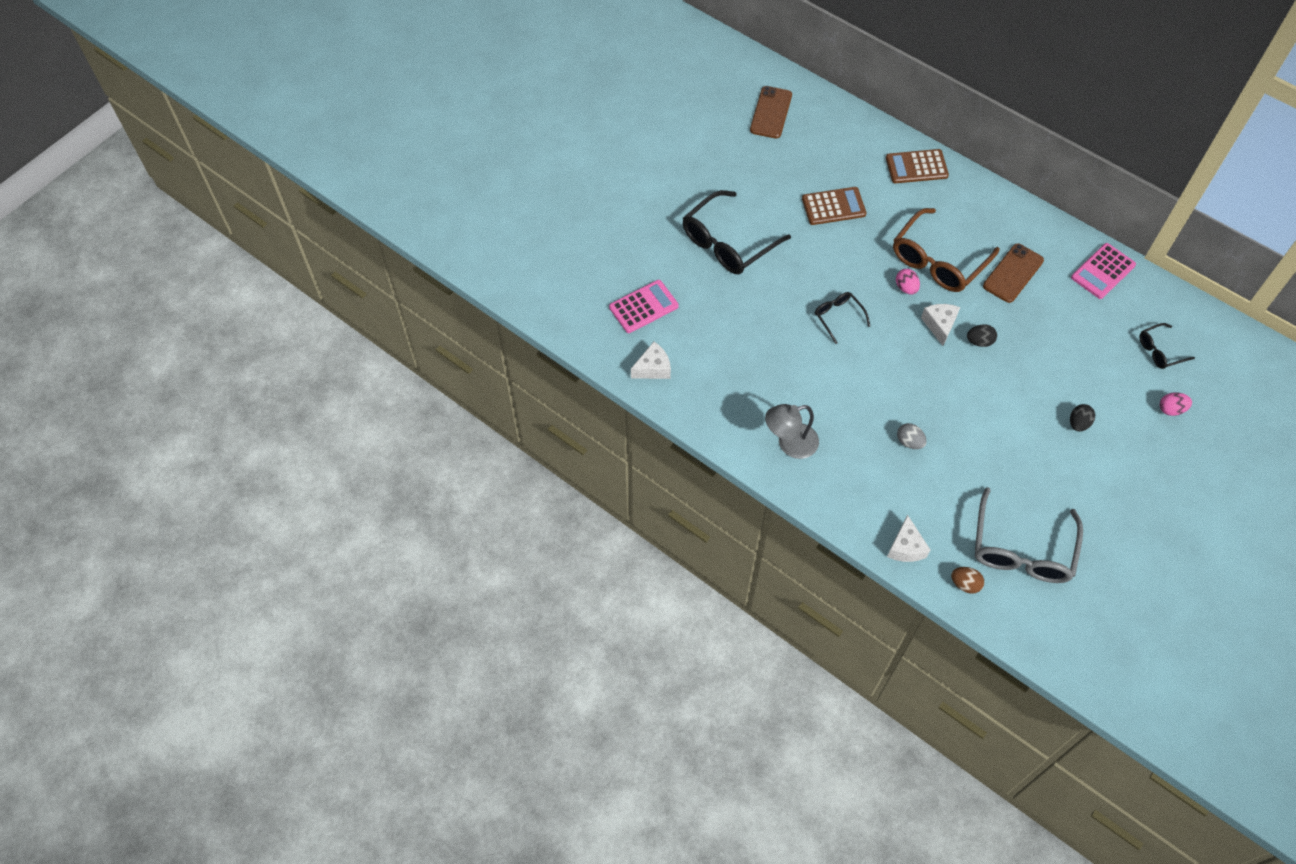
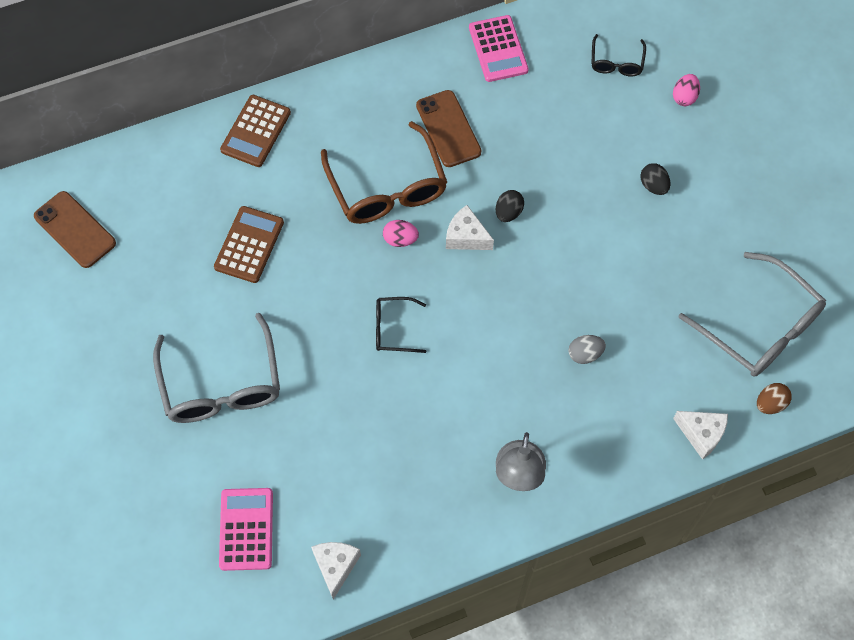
camera: 60 degrees left, 5 degrees up
black glasses [683,190,791,274] -> grey glasses [153,313,280,423]

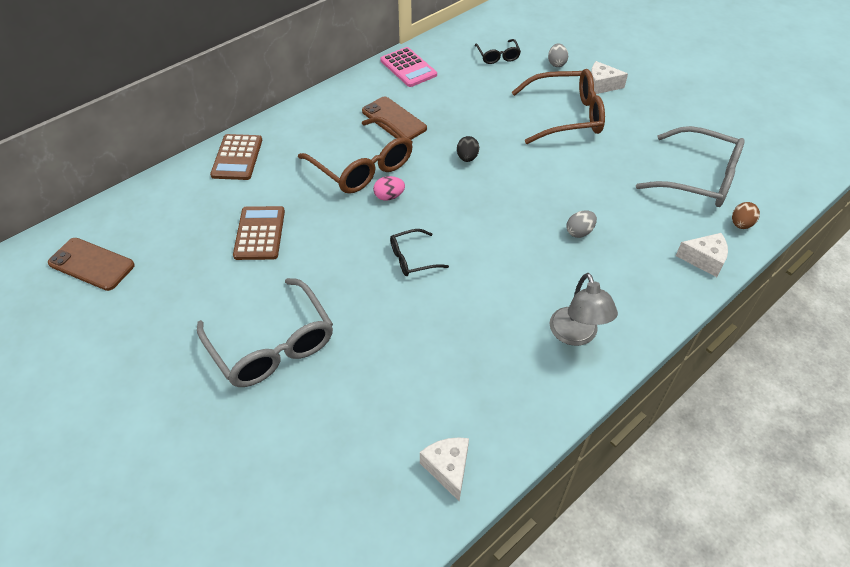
camera: 20 degrees left, 15 degrees down
pink calculator [219,488,273,571] -> none
white cheese [446,205,494,250] -> white cheese moved to [591,61,628,94]
black egg [640,163,670,195] -> brown glasses [512,69,605,144]
pink egg [673,74,700,106] -> grey egg [548,43,568,67]

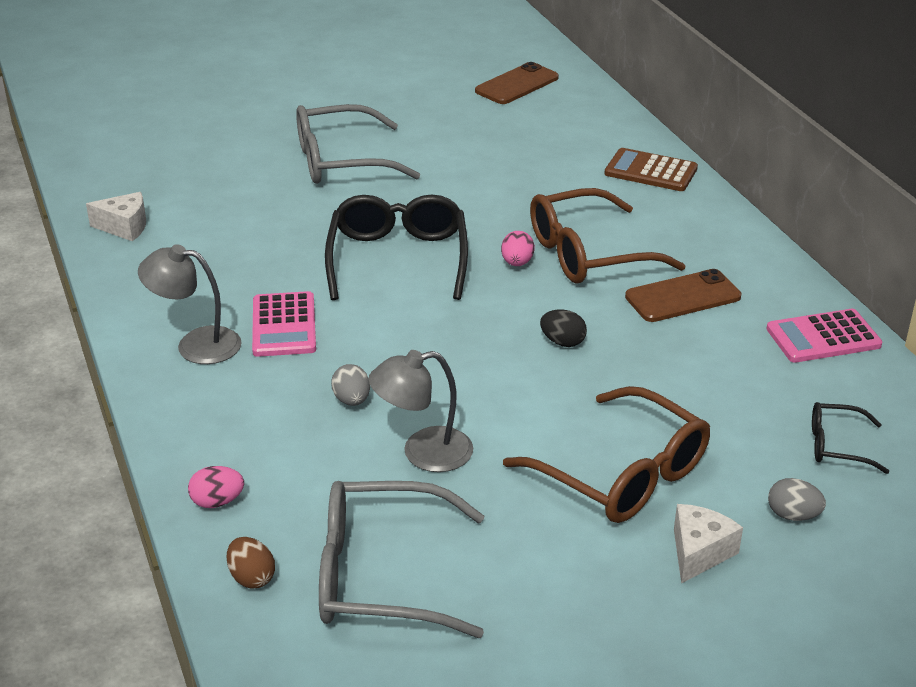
camera: 110 degrees right, 15 degrees down
brown calculator [233,206,285,260] -> none
black glasses [390,229,449,276] -> black glasses [325,194,468,300], size x1.98
brown glasses [512,69,605,144] -> brown glasses turned 60 degrees counterclockwise [503,386,710,523]
grey glasses [636,126,745,207] -> grey glasses turned 45 degrees clockwise [319,481,484,638]
white cheese [676,233,728,277] -> pink egg [188,466,244,508]
none -> pink calculator [252,291,316,357]
none -> grey lamp [368,350,473,472]

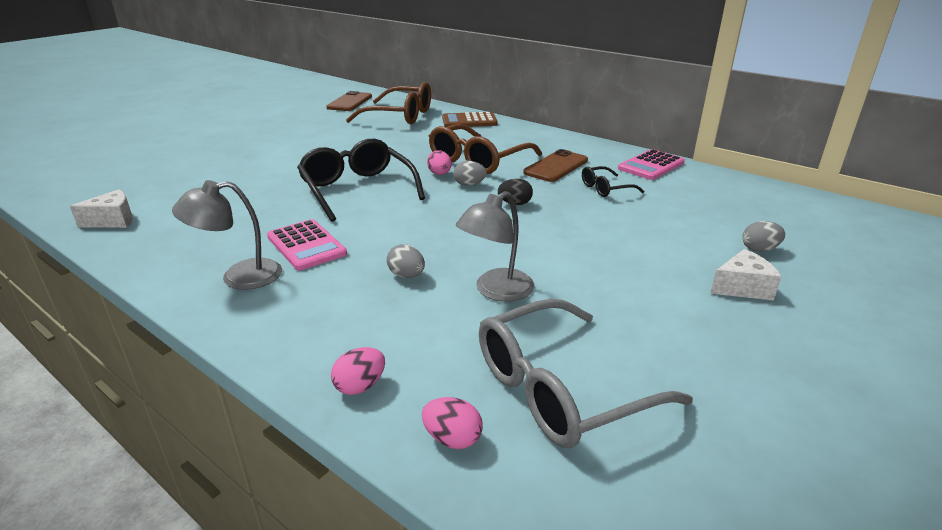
camera: 30 degrees left, 5 degrees down
brown egg [227,537,275,589] -> pink egg [422,397,483,449]
grey glasses [296,104,420,184] -> none
brown glasses [503,386,710,523] -> brown glasses moved to [346,82,431,124]
white cheese [674,504,743,584] -> white cheese turned 75 degrees clockwise [710,249,781,300]
black glasses [812,402,889,474] -> black glasses moved to [582,166,644,197]
none -> grey egg [454,161,486,186]

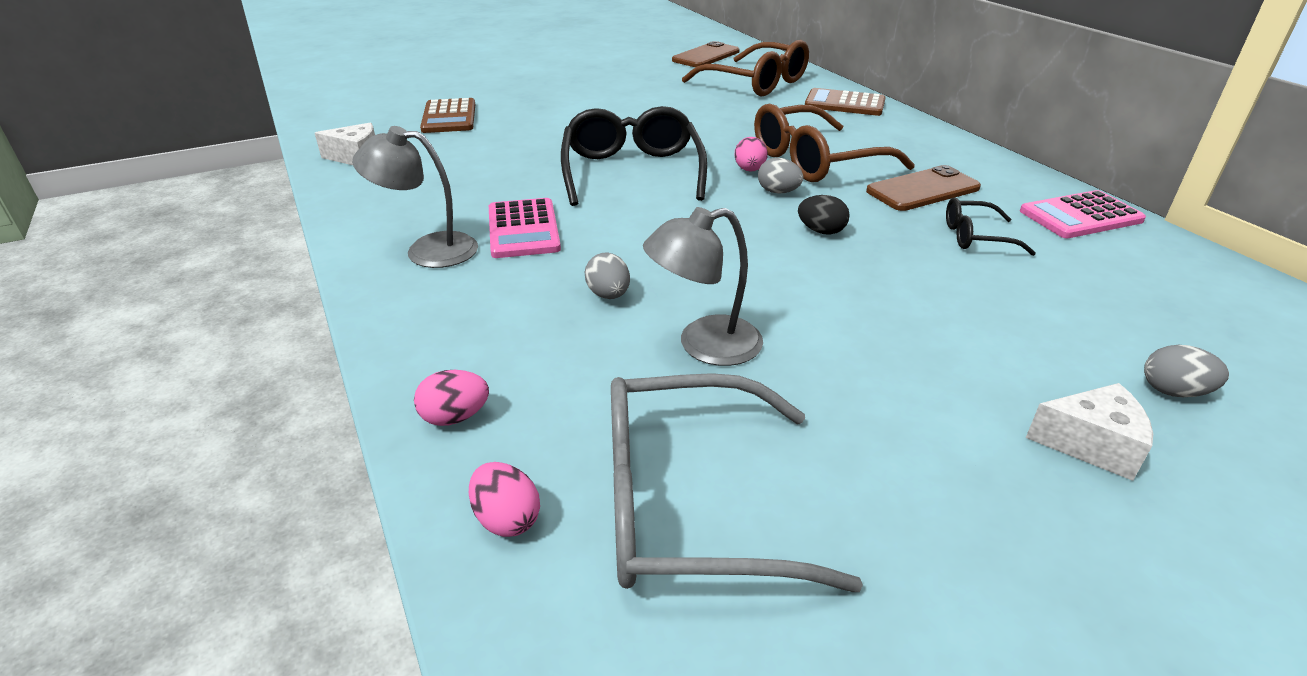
camera: 25 degrees right, 5 degrees up
none -> brown calculator [420,98,475,133]

